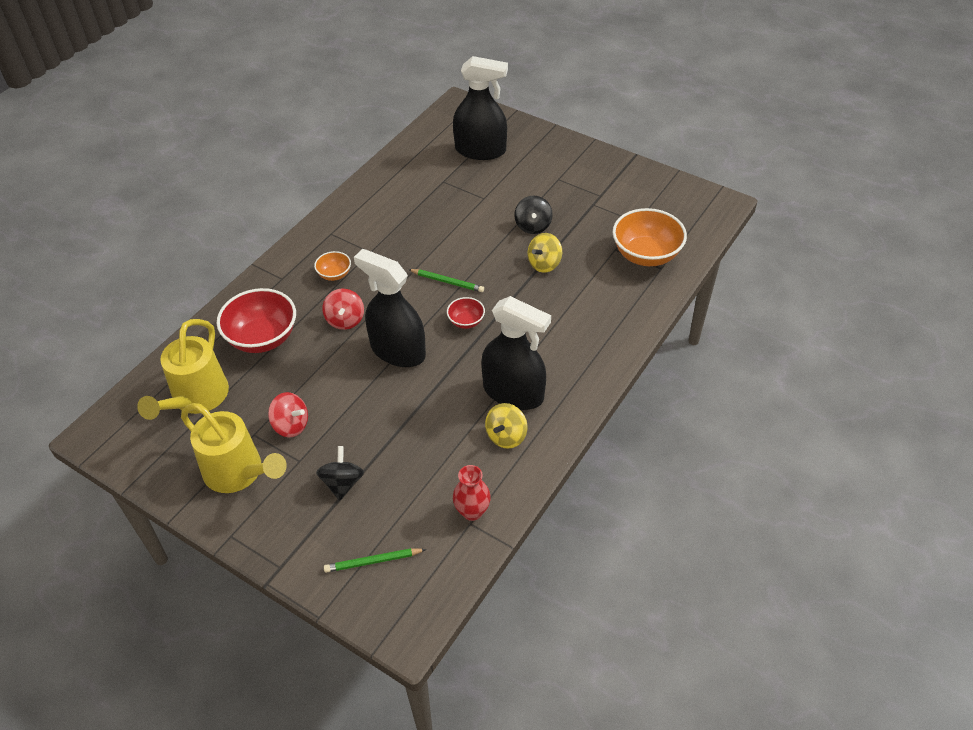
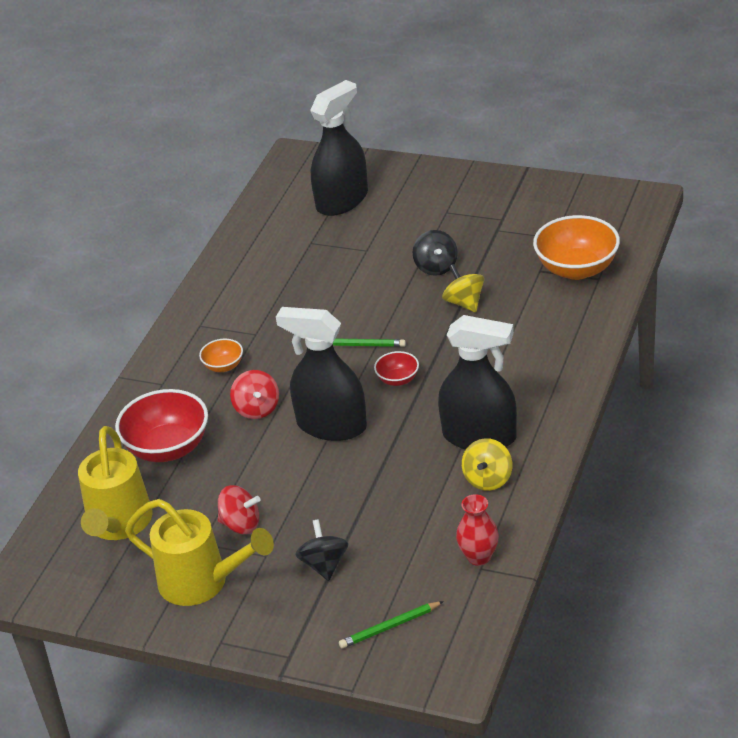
camera: 10 degrees left, 10 degrees down
black spray bottle [453,56,508,160] -> black spray bottle turned 45 degrees counterclockwise [310,80,368,216]
yellow spinning top [528,233,562,273] -> yellow spinning top turned 120 degrees clockwise [442,264,484,312]

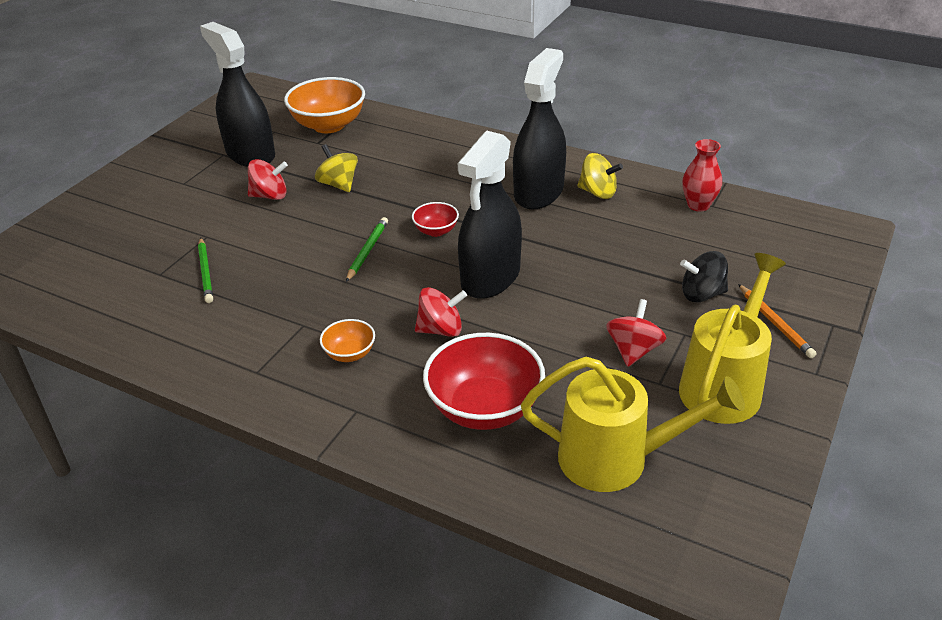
camera: 85 degrees left, 0 degrees up
black spray bottle [310,80,368,216] -> black spray bottle moved to [200,22,275,167]
green pencil [339,601,444,648] -> green pencil moved to [198,238,213,303]
black spinning top [413,230,458,276] -> red spinning top [248,159,288,200]
yellow spinning top [442,264,484,312] -> yellow spinning top turned 75 degrees clockwise [315,144,358,192]
none -> orange pencil [738,284,816,358]

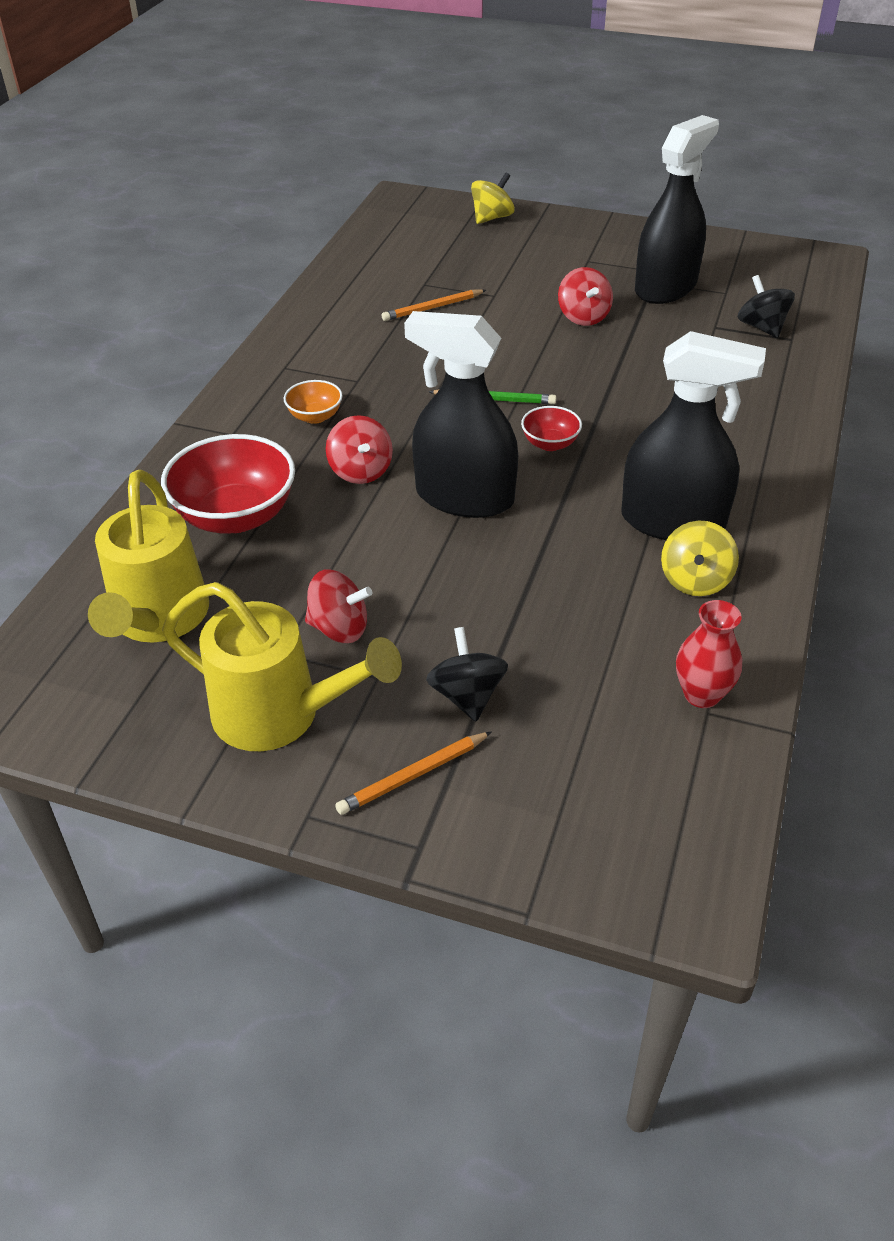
camera: 80 degrees right, 5 degrees up
green pencil [198,238,213,303] -> orange pencil [382,289,486,321]
orange bowl [284,77,365,133] -> black spinning top [738,275,795,338]
yellow spinning top [315,144,358,192] -> yellow spinning top moved to [471,173,515,224]

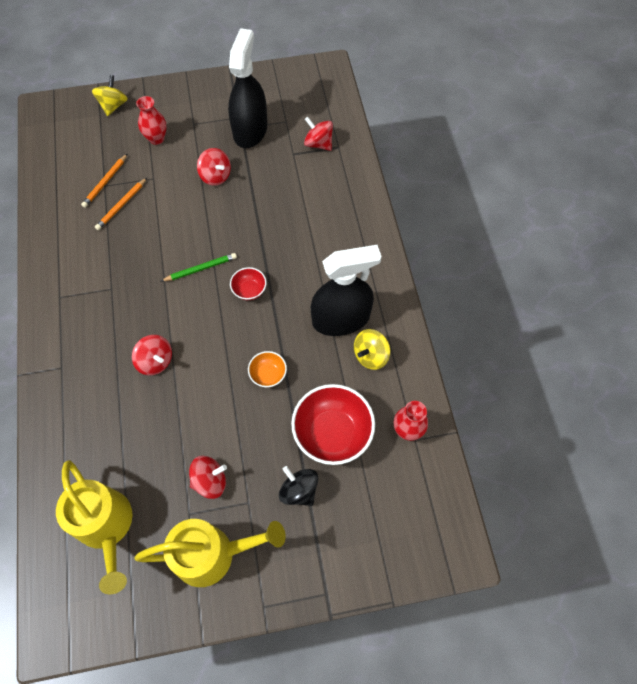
camera: 30 degrees left, 20 degrees up
red bowl [161,434,295,534] -> red bowl moved to [291,384,375,465]
orange bowl [284,380,343,424] -> orange bowl moved to [248,351,287,387]
orange pencil [335,731,492,815] -> orange pencil moved to [81,154,127,208]
black spray bottle [404,311,518,518] -> none
yellow spinning top [661,521,739,596] -> yellow spinning top turned 60 degrees clockwise [354,329,390,370]
black spinning top [738,275,795,338] -> red spinning top [304,116,333,151]
none -> red vase [136,96,167,145]

